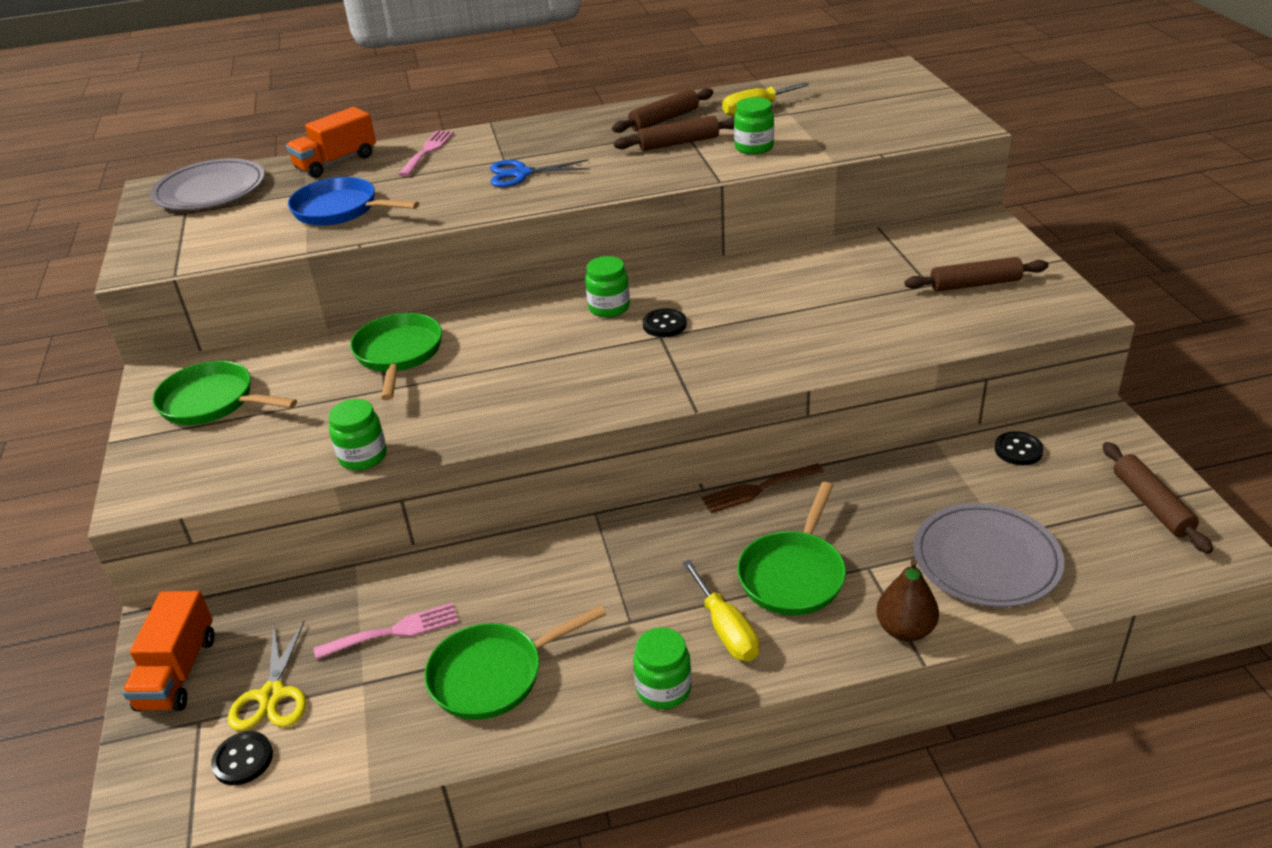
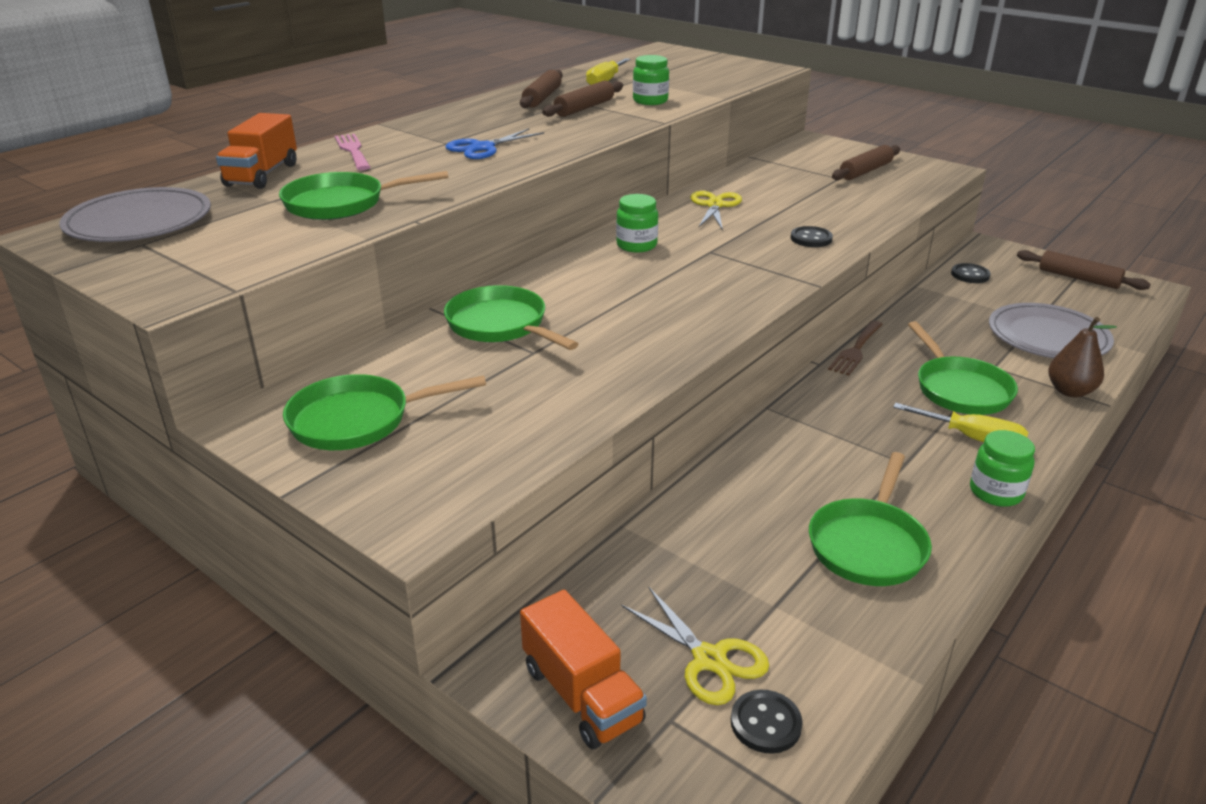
camera: 40 degrees left, 5 degrees down
blue pan [288,177,419,226] -> green pan [279,171,449,220]
pink fork [314,603,458,660] -> none
green jar [328,399,387,471] -> none
black button [643,308,687,337] -> black button moved to [791,226,833,247]
none -> yellow scissors [690,191,742,230]

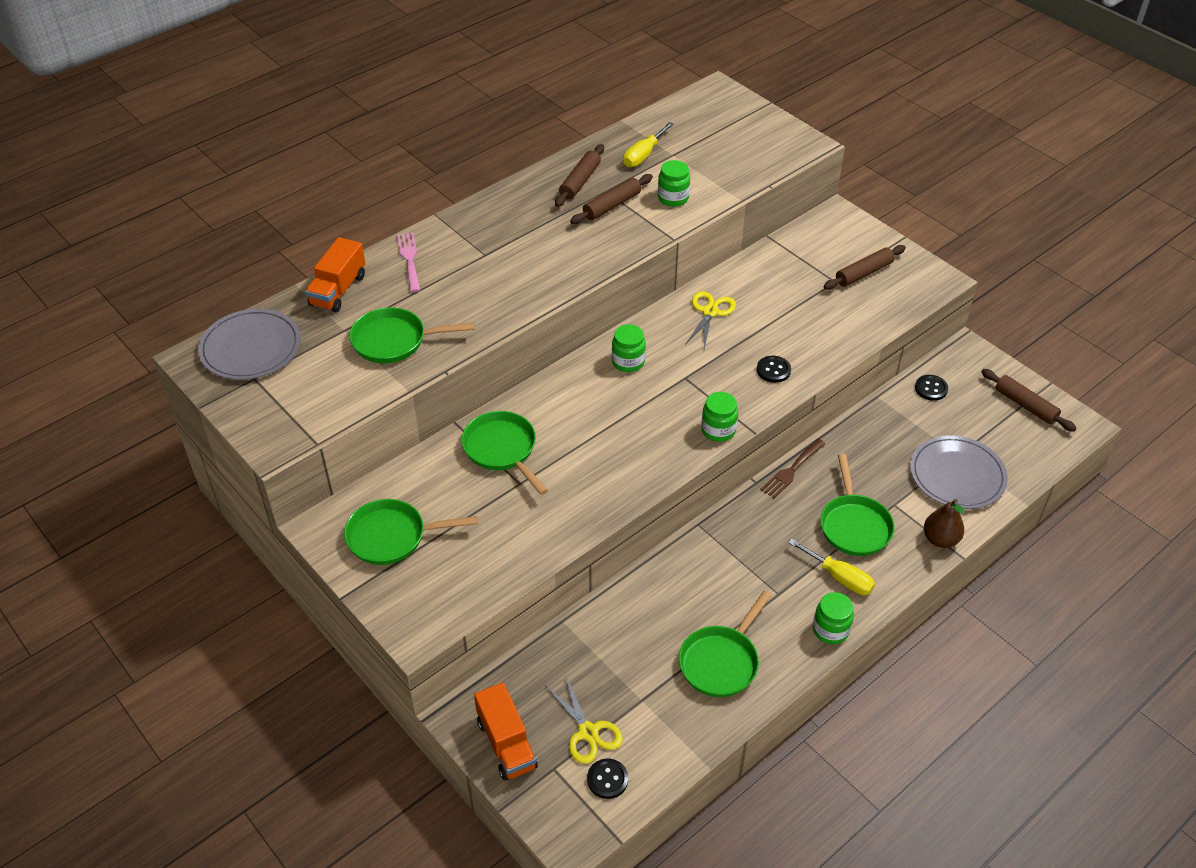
camera: 10 degrees right, 15 degrees up
blue scissors [445,129,544,159] -> none
none -> green jar [701,392,738,442]

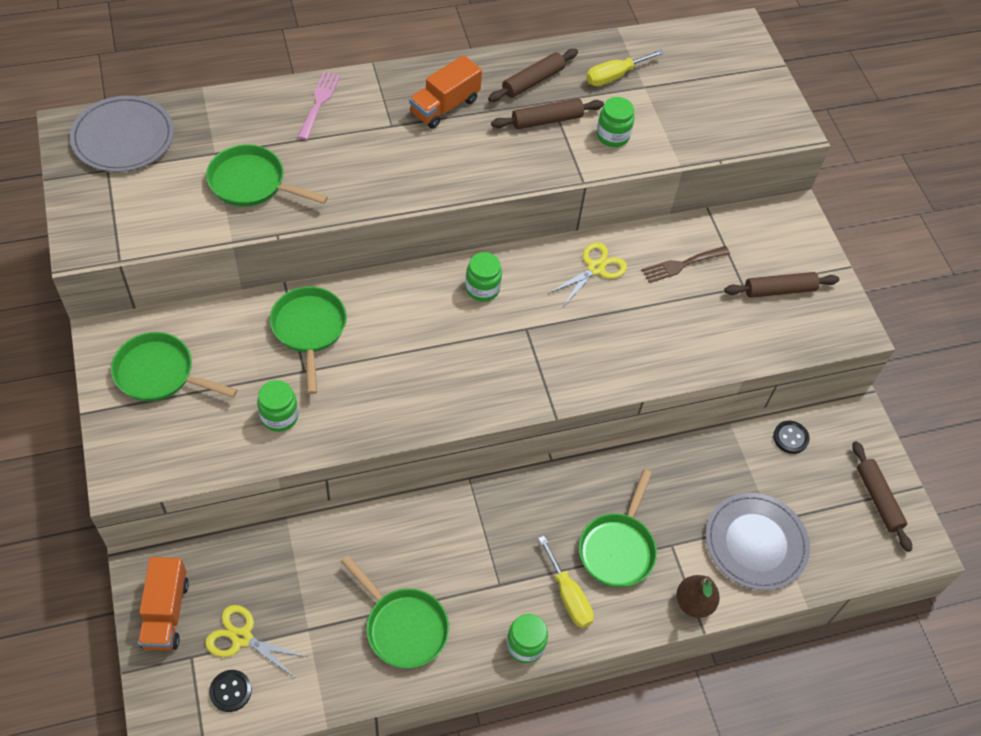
camera: 20 degrees right, 10 degrees up
orange truck [305,237,366,312] -> orange truck moved to [409,55,482,129]
yellow scissors [546,675,623,764] -> yellow scissors turned 120 degrees clockwise [205,605,307,677]
green pan [679,591,772,697] -> green pan turned 105 degrees counterclockwise [341,555,449,668]
green jar [701,392,738,442] -> green jar moved to [257,380,298,432]
black button [757,356,791,383] -> none
brown fork [760,439,825,498] -> brown fork moved to [641,246,730,283]

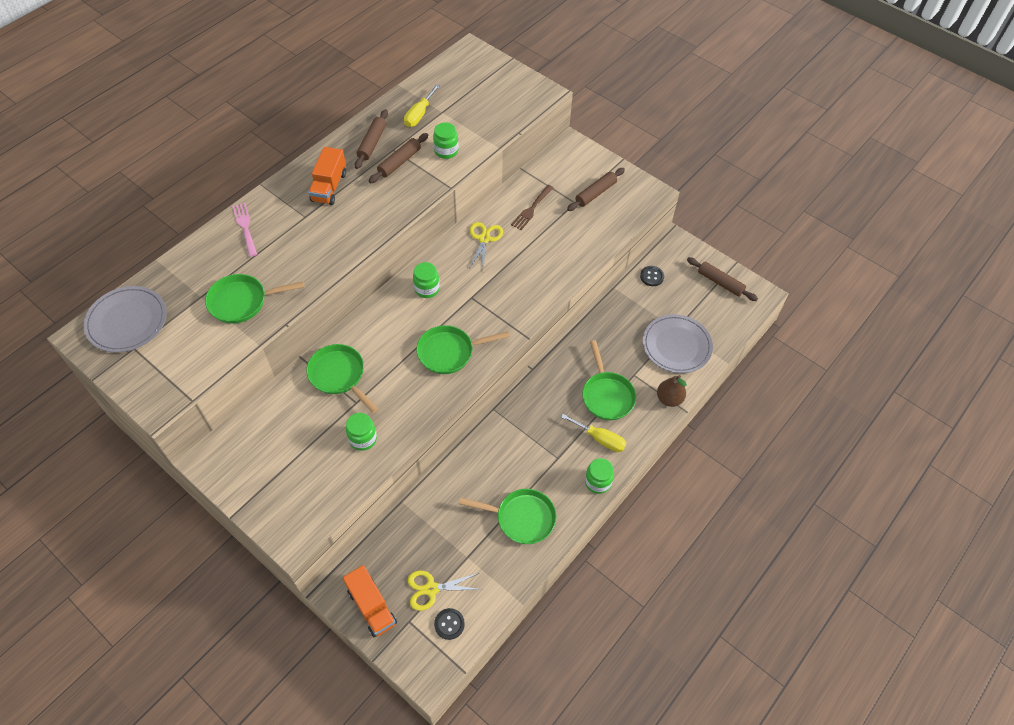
camera: 30 degrees left, 0 degrees up
green pan [111,332,238,401] -> green pan moved to [416,325,510,374]

